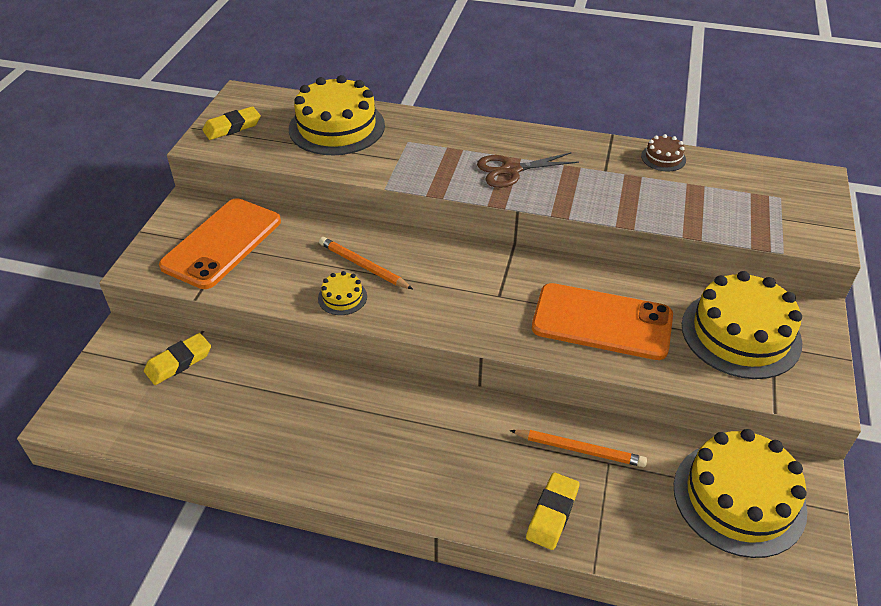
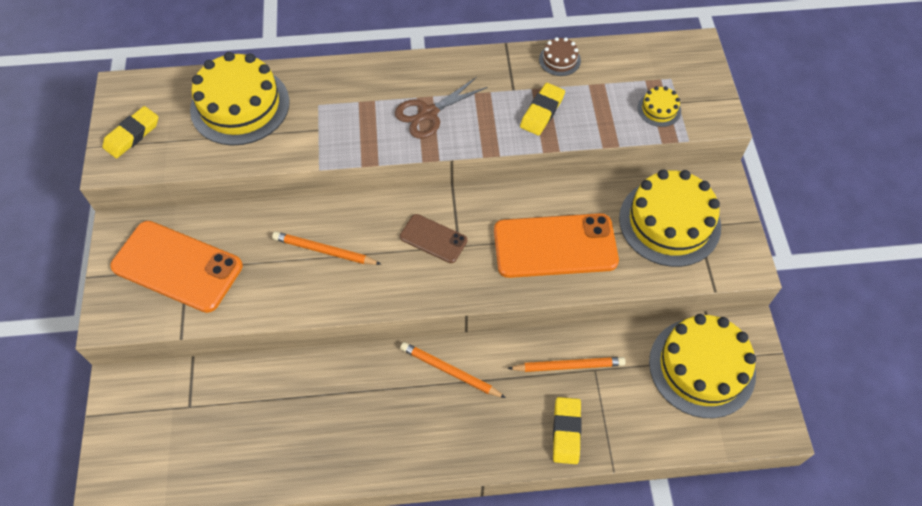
camera: 20 degrees left, 15 degrees up
yellow eraser [144,333,211,385] -> yellow eraser moved to [520,83,565,135]
orange phone [159,198,281,289] -> orange phone turned 75 degrees counterclockwise [110,221,243,313]
yellow cake [318,271,367,315] -> yellow cake moved to [638,86,681,127]
none -> brown phone [400,214,467,263]
none -> orange pencil [400,342,506,398]

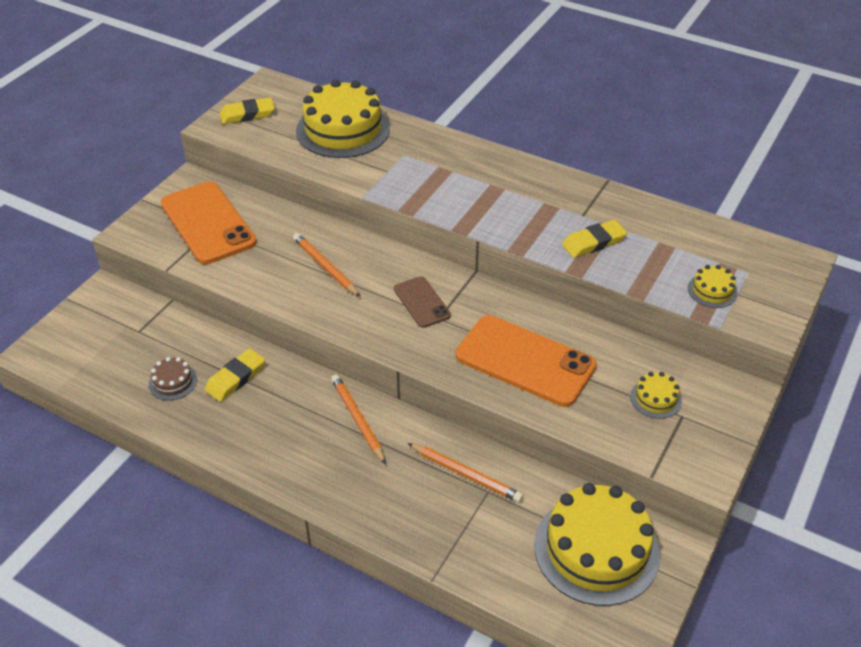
camera: 35 degrees right, 15 degrees down
brown scissors [395,77,488,139] -> none
brown cake [539,37,581,76] -> brown cake moved to [149,357,197,401]
yellow eraser [553,397,582,464] -> yellow eraser moved to [205,349,265,402]
yellow cake [619,170,721,267] -> yellow cake [630,372,682,419], size x0.44

